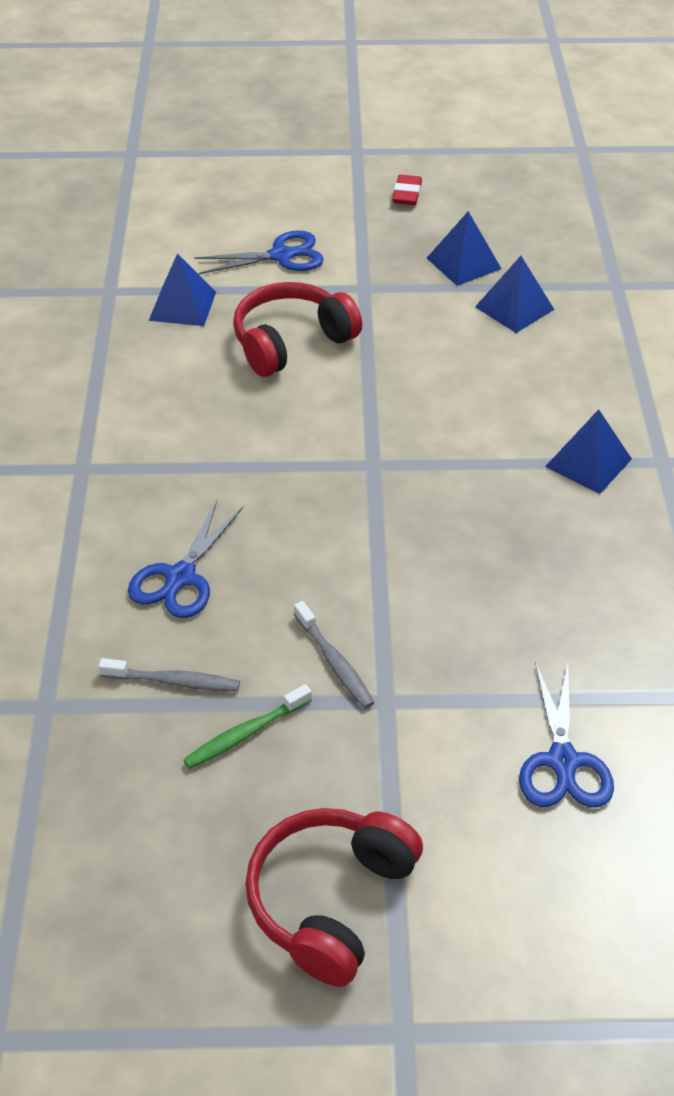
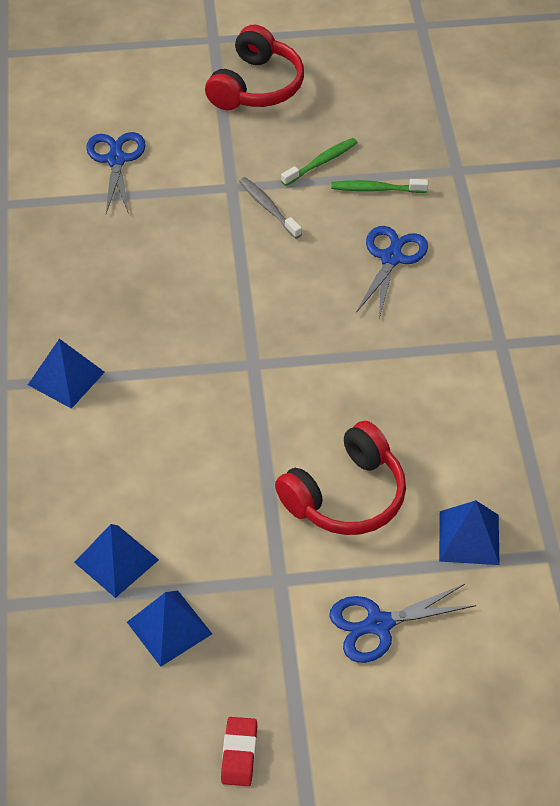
camera: 175 degrees right, 5 degrees up
grey toothbrush [98,658,240,691] -> green toothbrush [331,179,428,193]

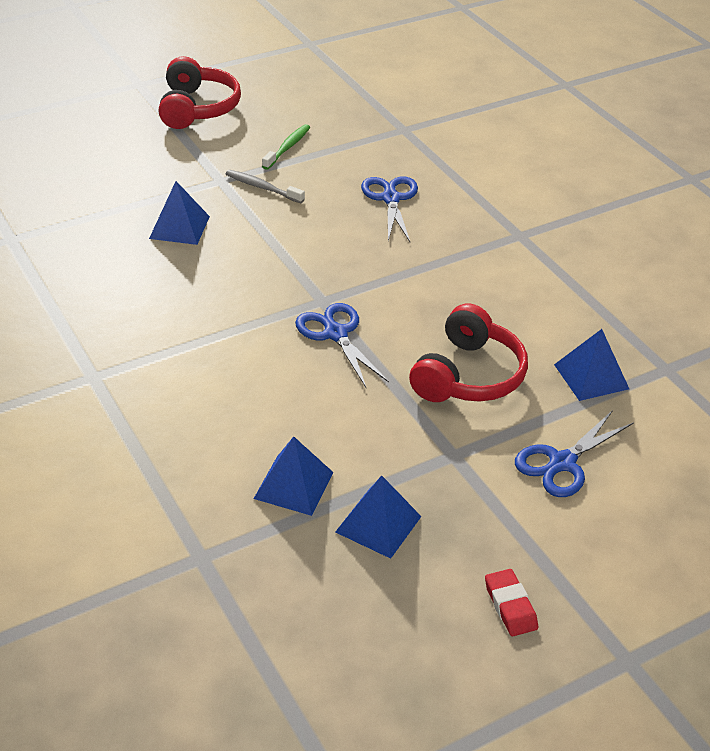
camera: 25 degrees left, 10 degrees down
blue pyramid [28,339,105,409] -> blue pyramid moved to [149,181,210,245]
blue scissors [86,132,146,214] -> blue scissors moved to [295,303,389,387]
green toothbrush [331,179,428,193] -> none

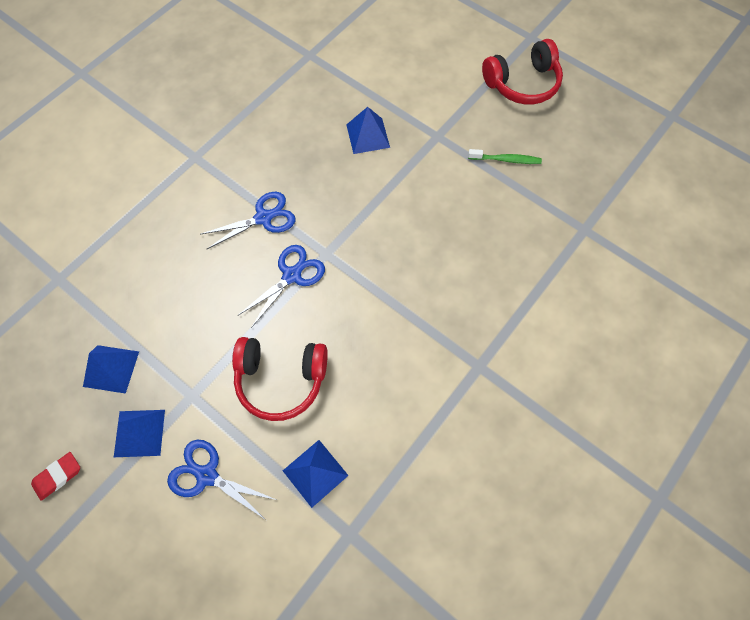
camera: 70 degrees right, 25 degrees up
grey toothbrush [226,170,305,203] -> none
blue pyramid [254,437,334,516] -> blue pyramid moved to [114,410,165,457]
blue scissors [361,176,418,242] -> blue scissors moved to [200,192,296,249]

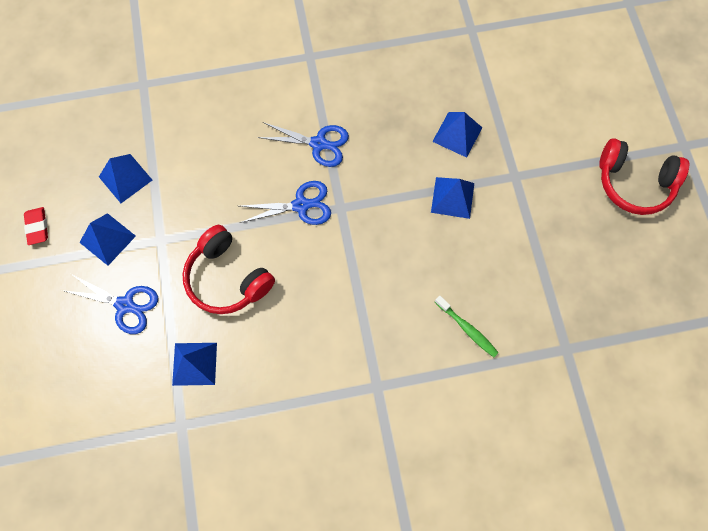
camera: 40 degrees right, 5 degrees up
red eraser [31,452,80,501] -> red eraser turned 75 degrees clockwise [24,207,48,245]
blue scissors [167,439,277,520] -> blue scissors turned 135 degrees clockwise [62,274,158,334]
green toothbrush [468,149,542,164] -> green toothbrush moved to [435,296,499,357]
none -> blue pyramid [431,177,474,219]

